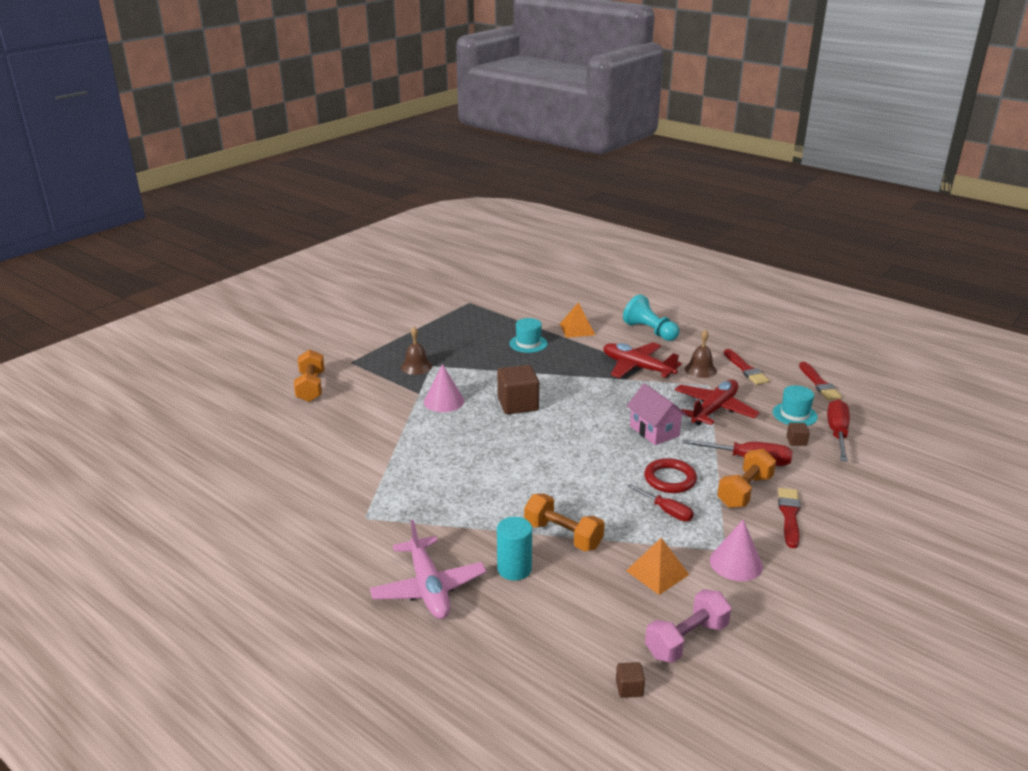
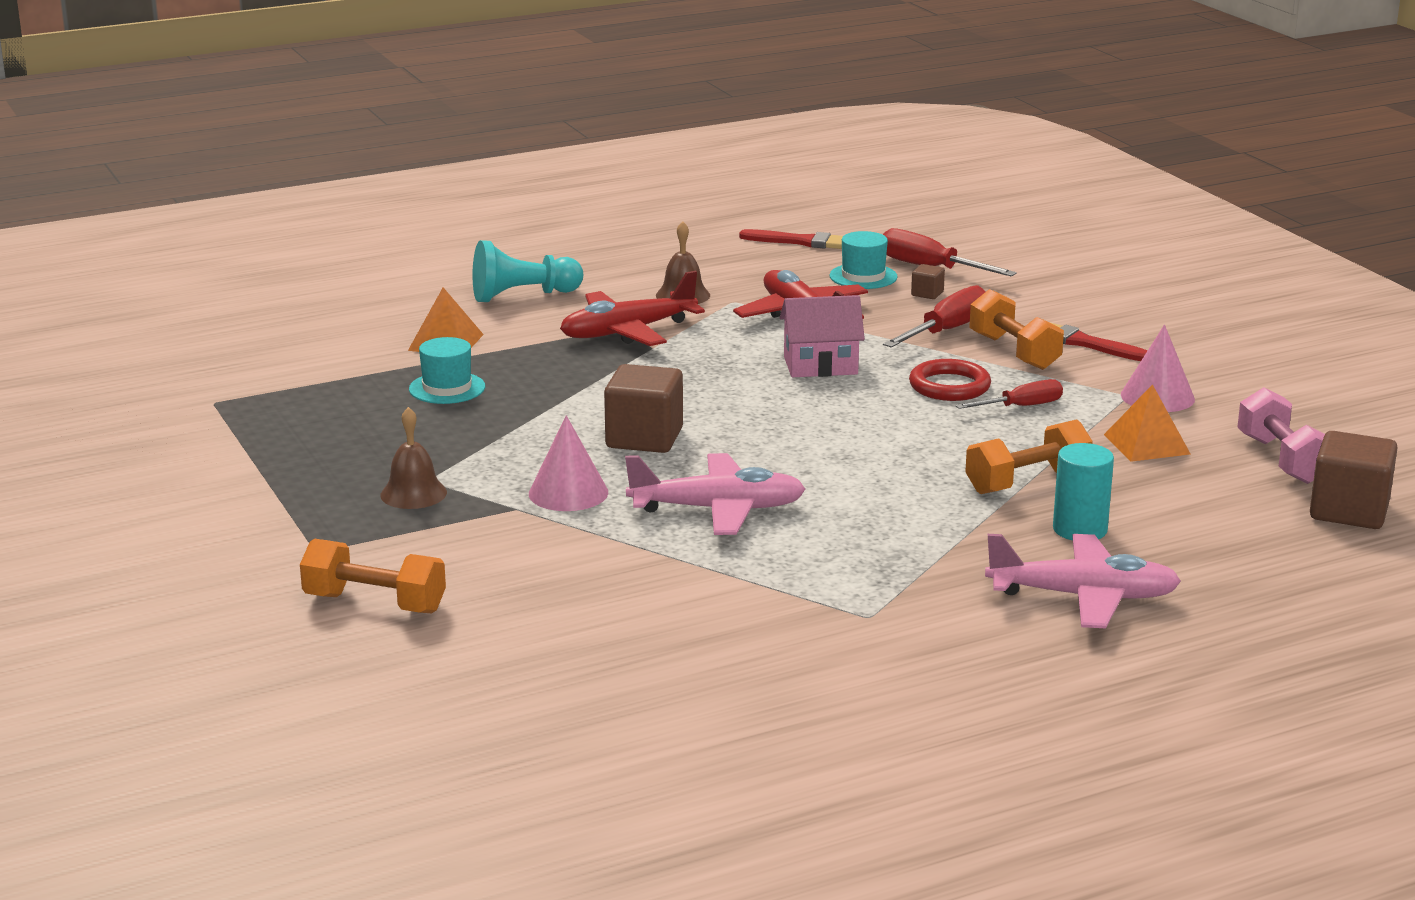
camera: 65 degrees left, 5 degrees down
brown cube [616,662,645,698] -> brown cube [1310,431,1397,529], size x2.19
red brush [724,349,770,385] -> none
none -> pink plane [625,453,805,535]

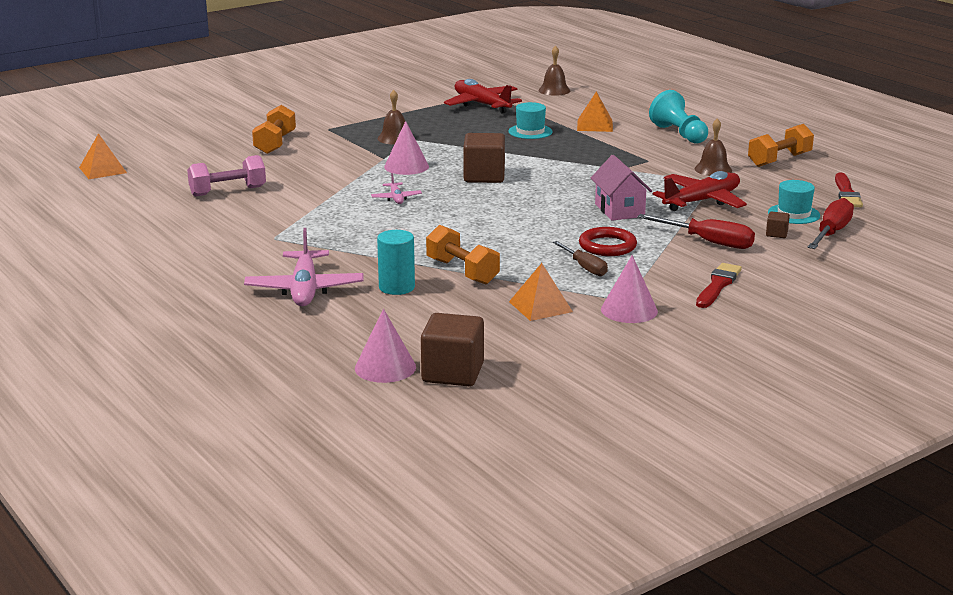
camera: 80 degrees right, 0 degrees up
red plane [560,271,705,346] -> red plane moved to [444,79,522,113]
pink plane [625,453,805,535] -> pink plane [371,173,422,204], size x0.50
red screwdriver [955,379,1063,409] -> brown screwdriver [553,241,608,276]
orange dumbbell [969,289,1064,370] -> orange dumbbell moved to [748,124,814,167]
pink dumbbell [1237,387,1325,484] -> pink dumbbell moved to [187,155,266,197]
none -> orange pyramid [79,133,127,179]
none -> pink cone [355,309,416,383]
none -> brown bell [538,46,570,96]

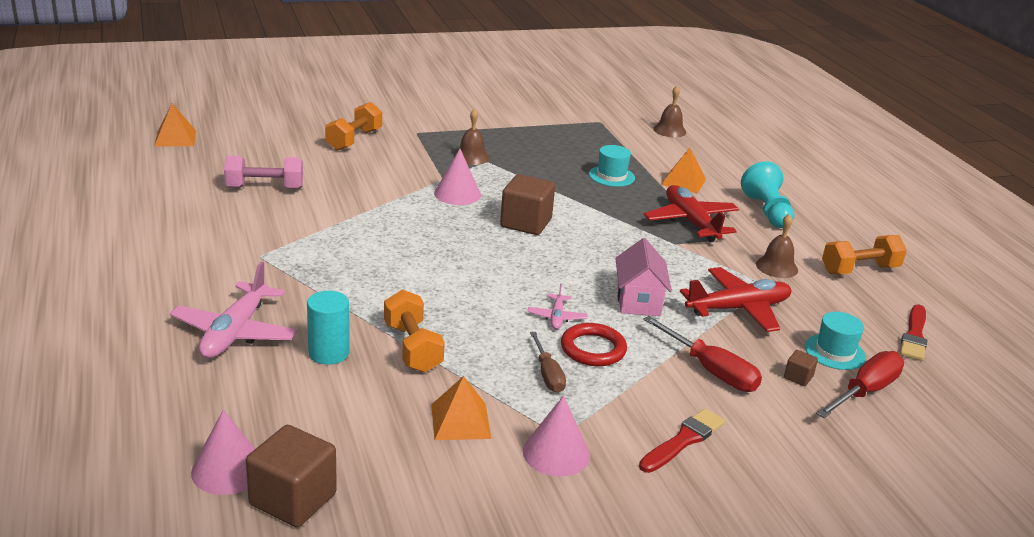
camera: 15 degrees right, 5 degrees up
pink plane [371,173,422,204] -> pink plane moved to [527,284,588,329]
red plane [444,79,522,113] -> red plane moved to [644,185,739,242]

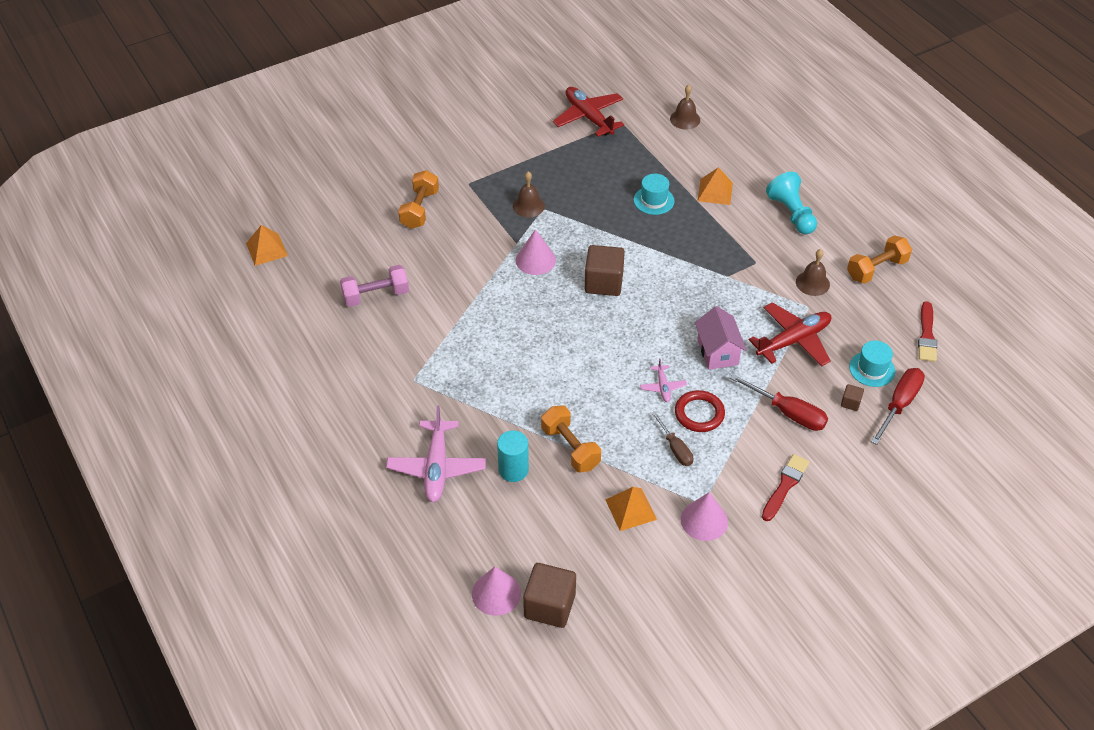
camera: 10 degrees left, 20 degrees up
red plane [644,185,739,242] -> red plane moved to [553,87,624,137]

